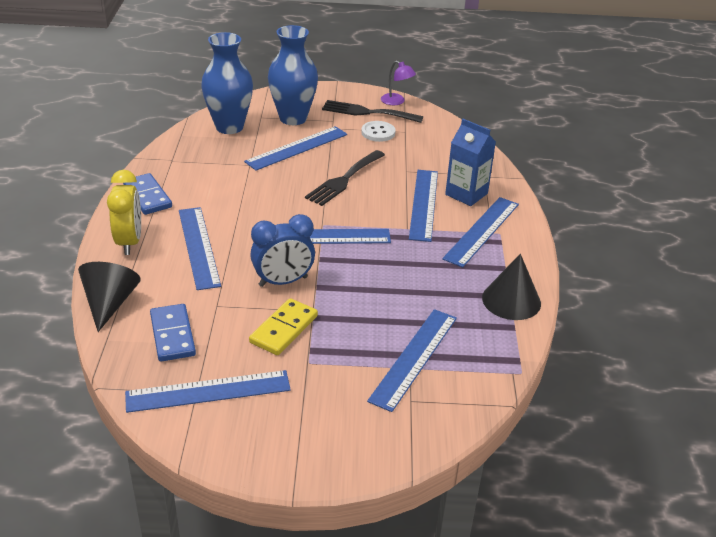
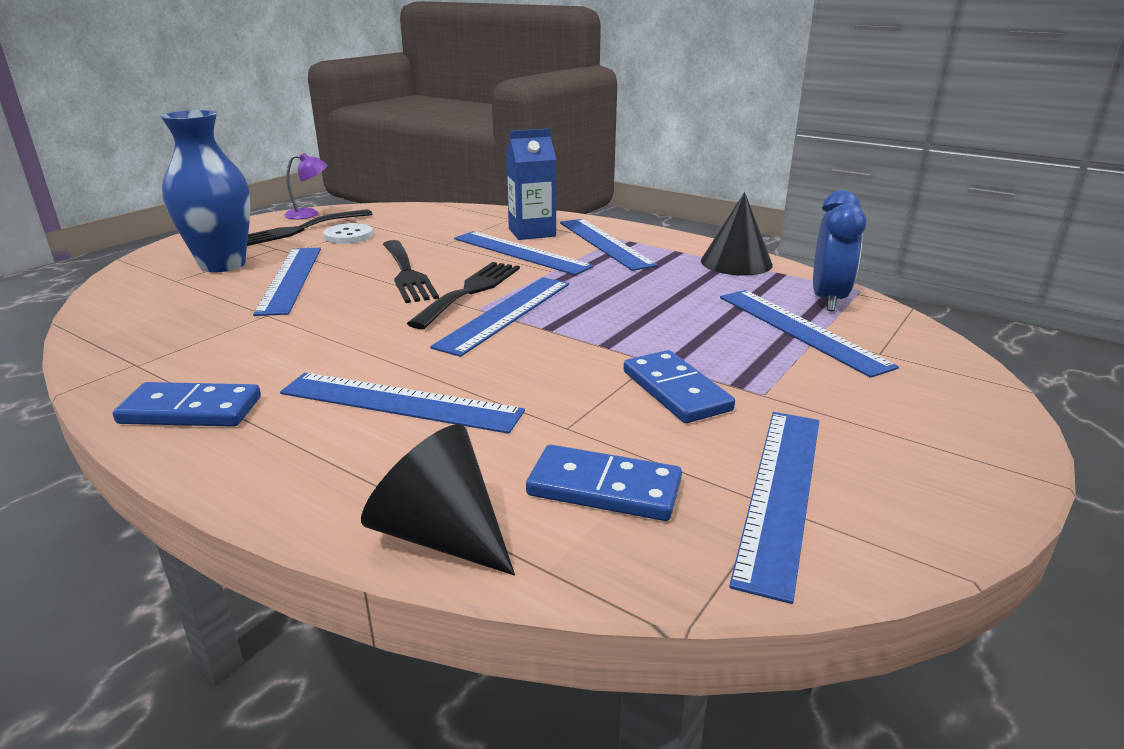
camera: 55 degrees left, 10 degrees down
yellow clock [107,170,141,255] -> none
blue vase [201,32,253,134] -> none
yellow domino [249,298,318,355] -> blue domino [623,350,735,423]
blue clock [250,214,315,287] -> blue clock moved to [813,190,866,311]
none -> black fork [407,262,520,329]

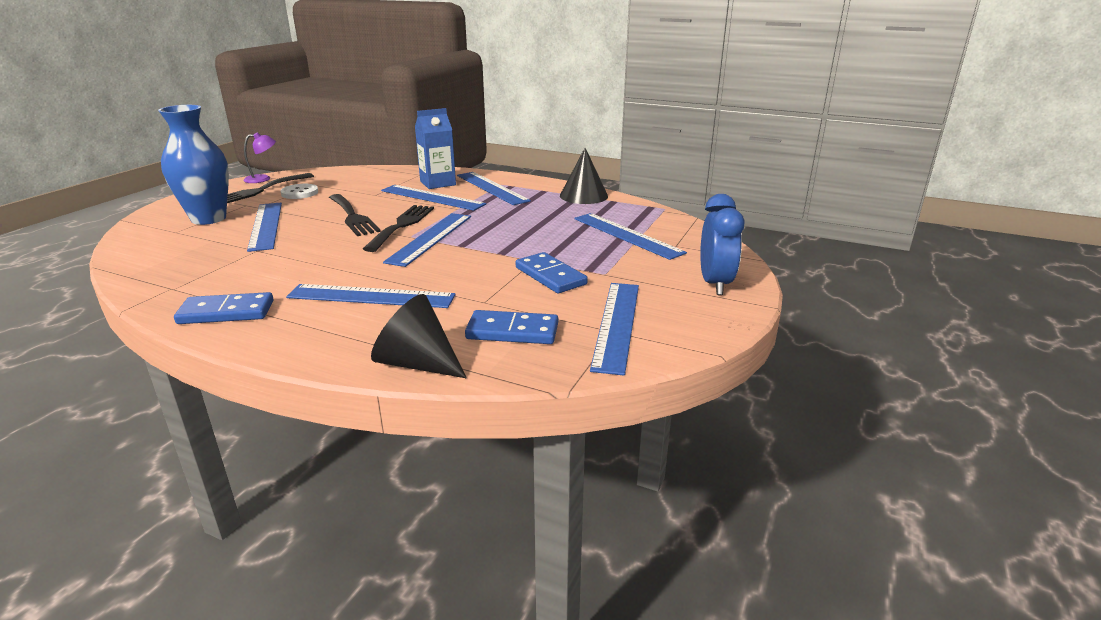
camera: 10 degrees left, 0 degrees up
blue clock [813,190,866,311] -> blue clock moved to [700,194,745,295]

